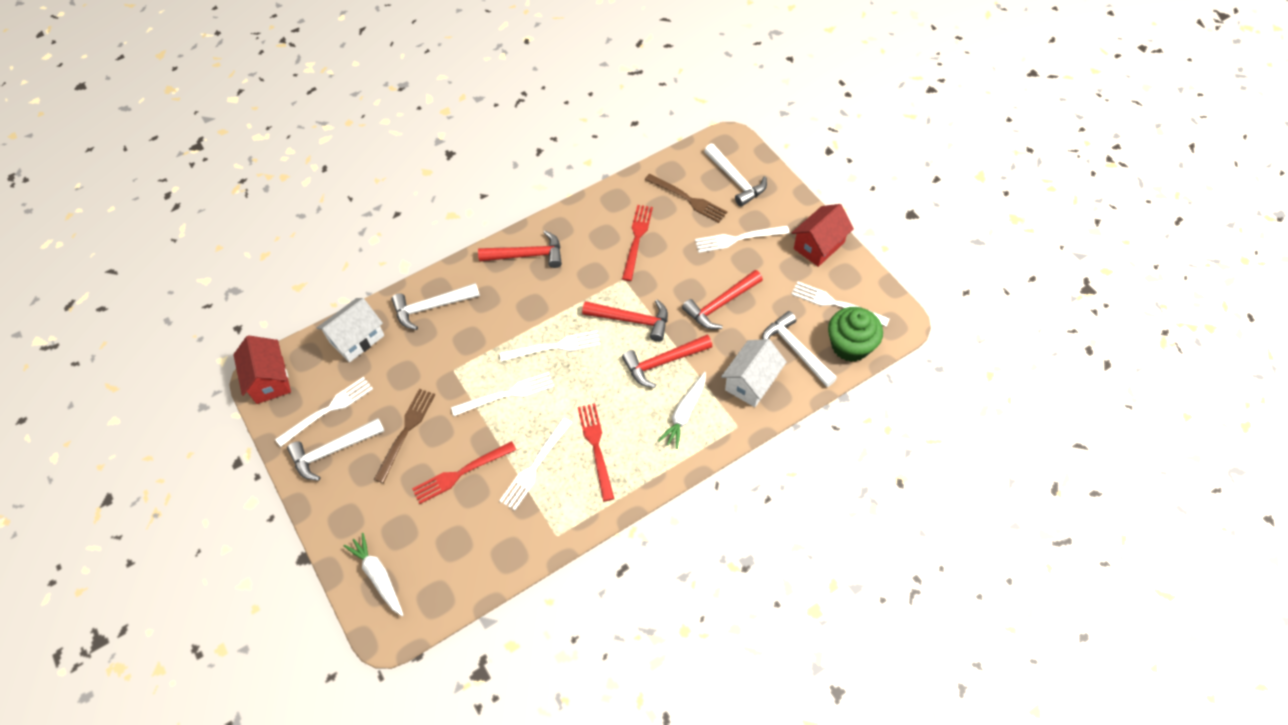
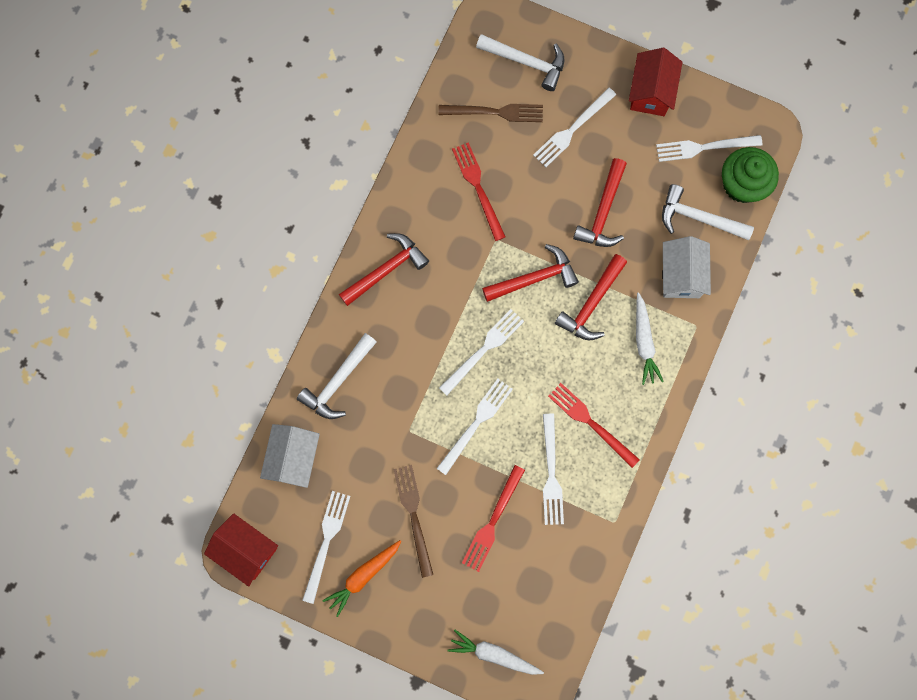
camera: 35 degrees left, 20 degrees up
white hammer [287,418,384,481] -> orange carrot [322,540,401,617]

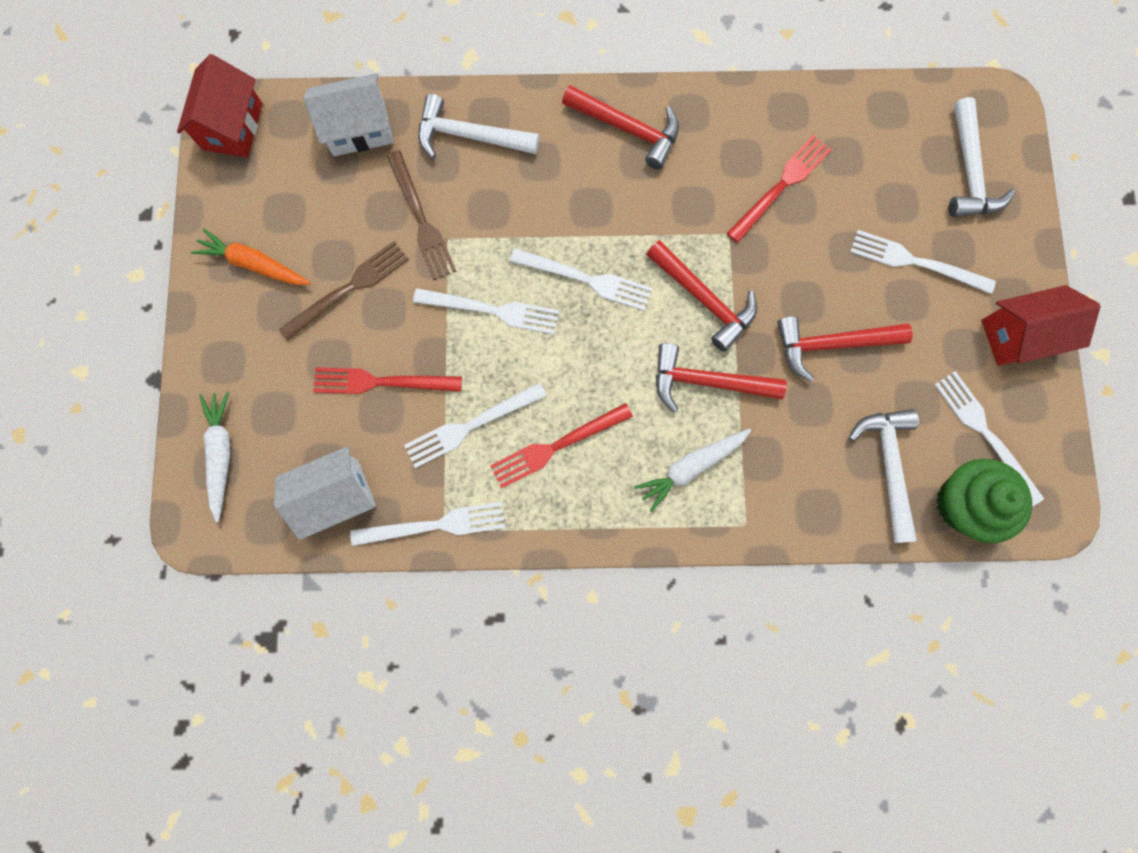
camera: 65 degrees right, 0 degrees up
white fork [302,491,350,604] -> white fork moved to [350,502,505,546]
brown fork [438,104,543,122] -> brown fork moved to [387,150,456,280]
red fork [548,383,640,468] -> red fork turned 135 degrees counterclockwise [490,403,633,489]
white house [662,236,711,298] -> white house moved to [274,446,376,540]

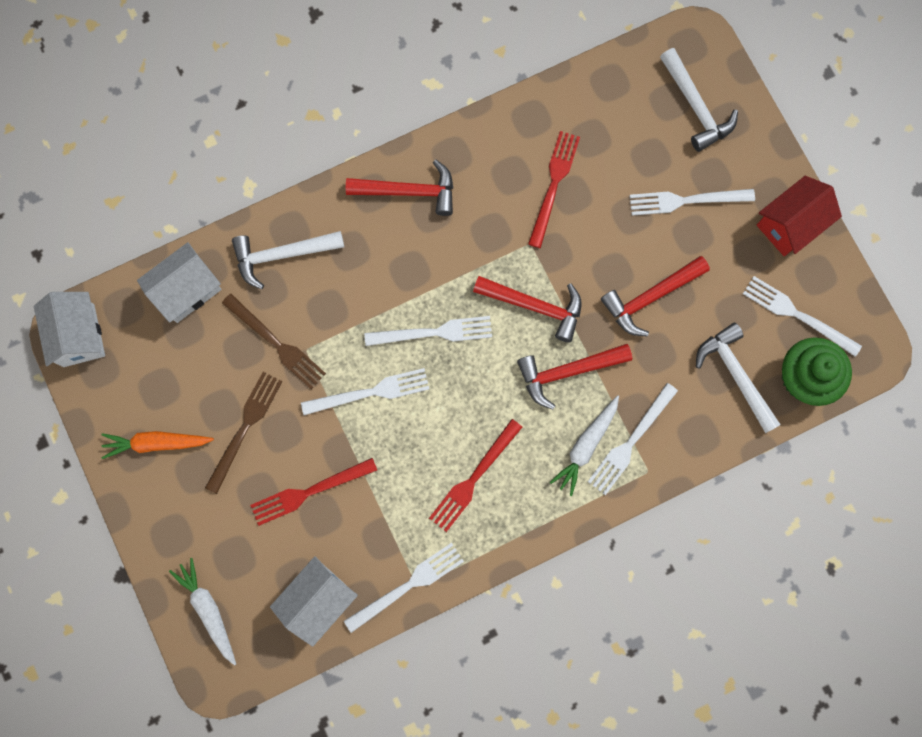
camera: 25 degrees left, 0 degrees up
red house [177,54,263,158] -> white house [34,292,105,367]
white fork [404,382,547,468] -> white fork moved to [588,383,678,495]

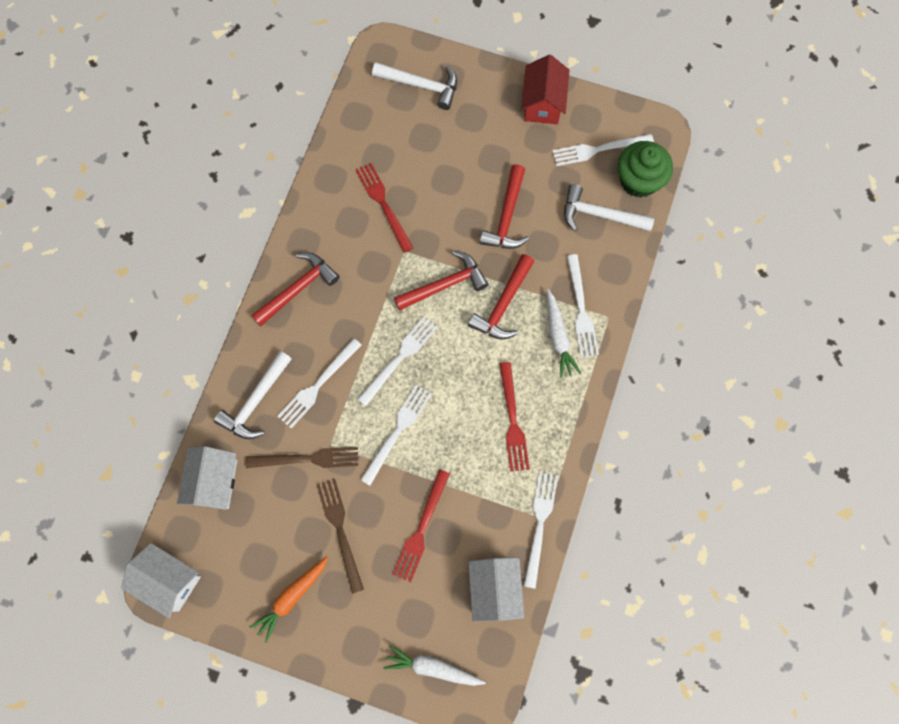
camera: 45 degrees left, 5 degrees down
white fork [629,189,755,216] -> white fork moved to [277,338,362,429]

